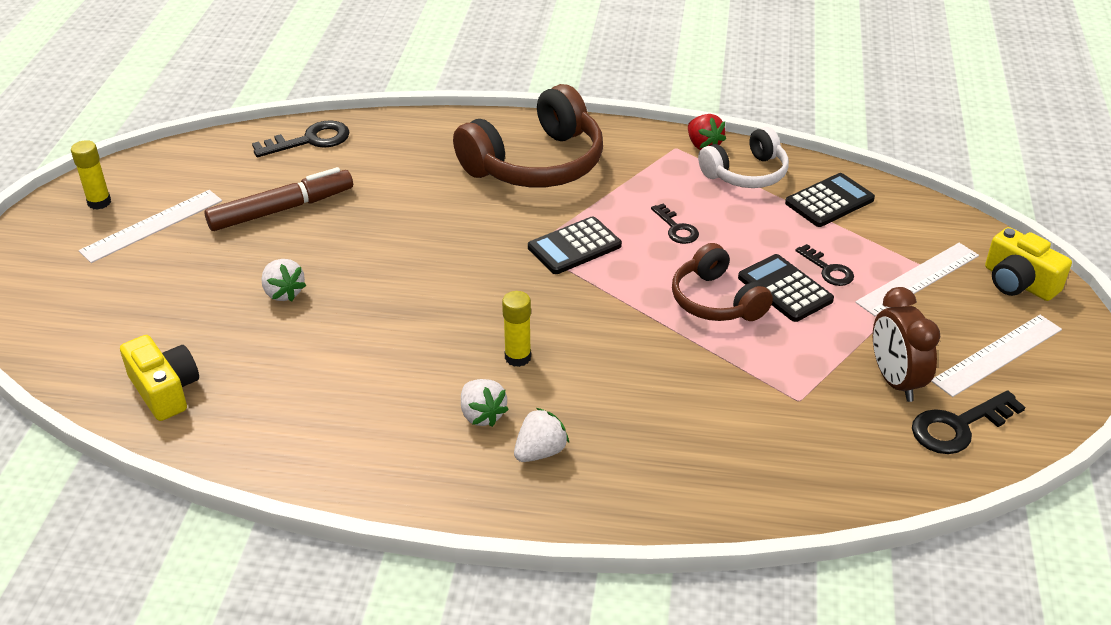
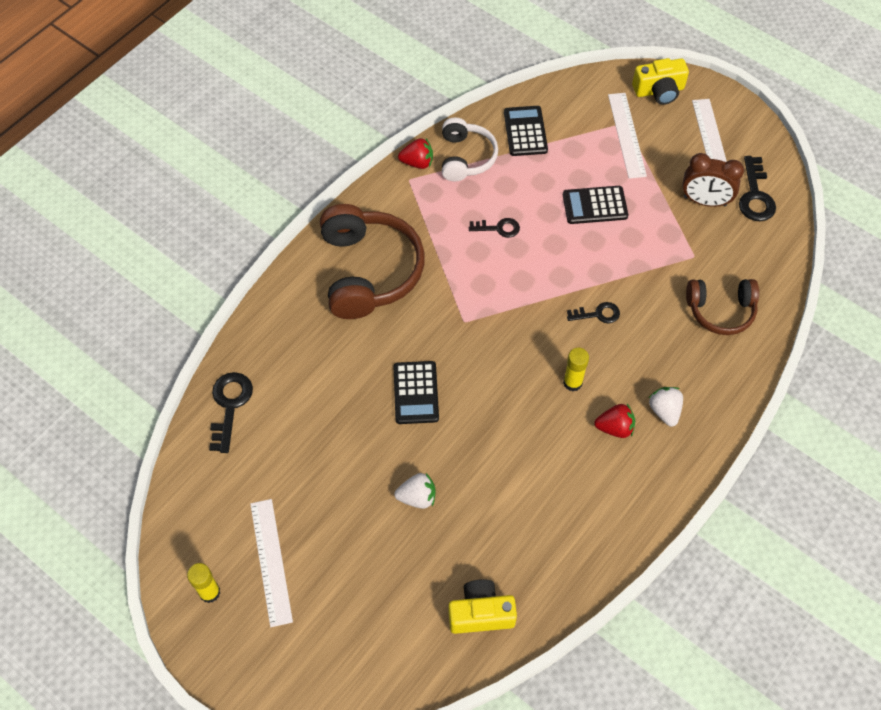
camera: 60 degrees left, 20 degrees up
brown marker [204,167,353,231] -> none
white strawberry [461,379,509,427] -> red strawberry [594,404,635,438]
black calculator [528,216,622,274] -> black calculator moved to [393,361,439,424]
brown headphones [672,243,773,321] -> brown headphones moved to [686,279,759,335]
black key [795,244,854,286] -> black key moved to [567,302,620,323]

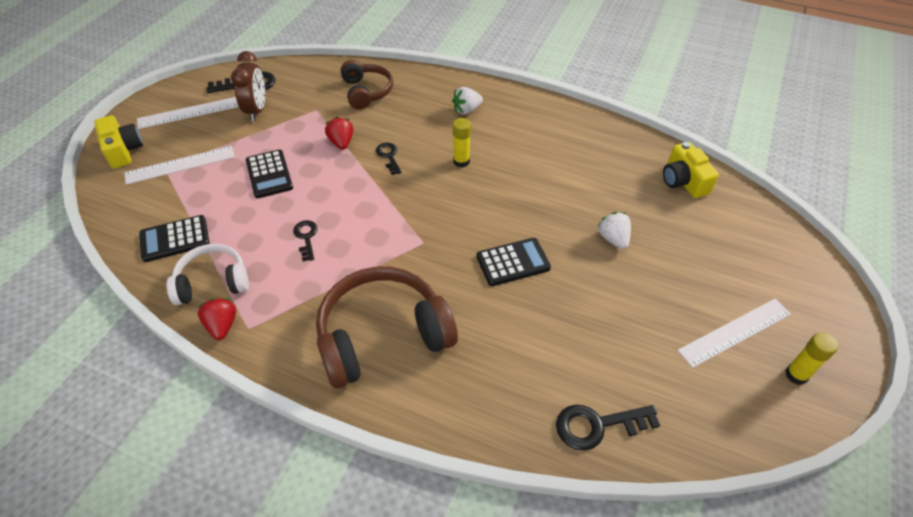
camera: 105 degrees left, 10 degrees down
red strawberry [594,404,635,438] -> red strawberry moved to [325,117,353,150]

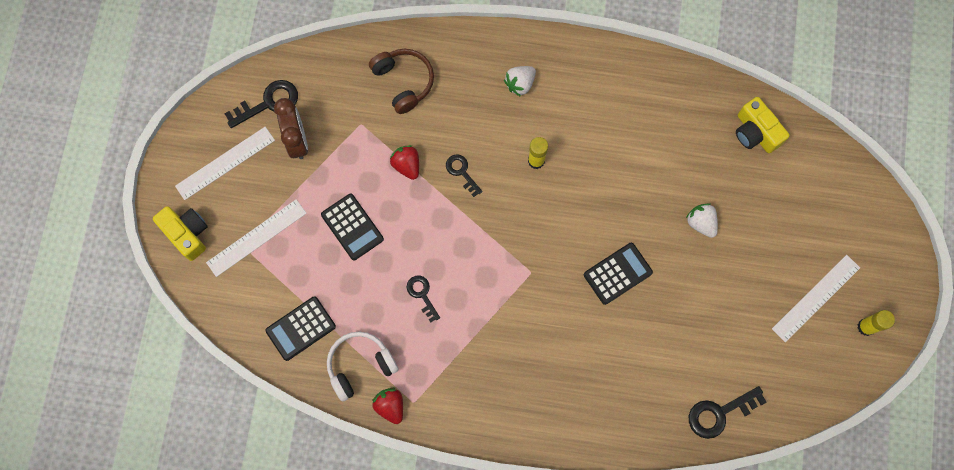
camera: 15 degrees left, 25 degrees up
brown headphones [316,267,458,388] -> none

